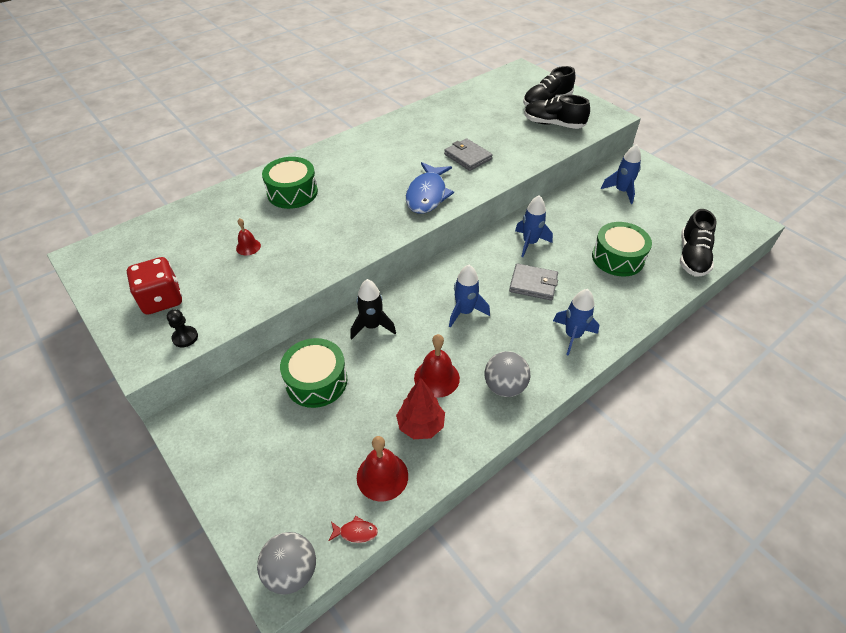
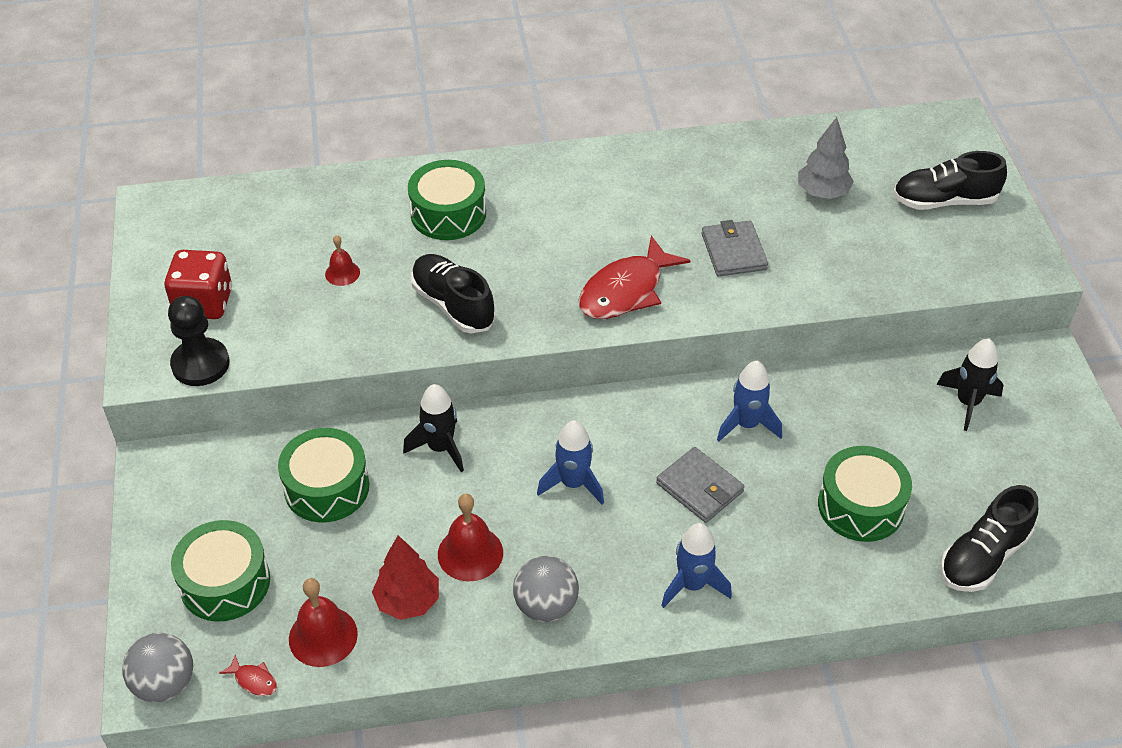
camera: 30 degrees right, 0 degrees up
black pawn [167,309,198,347] -> black pawn [168,296,230,386], size x1.76
blue fish [406,162,454,214] -> red fish [578,236,690,319]
black shoe [524,95,590,129] -> black shoe moved to [411,254,496,334]
blue rocket [601,144,641,204] -> black rocket [937,338,1004,431]
none -> green drum [171,520,270,622]
none -> grey tree [798,117,854,199]

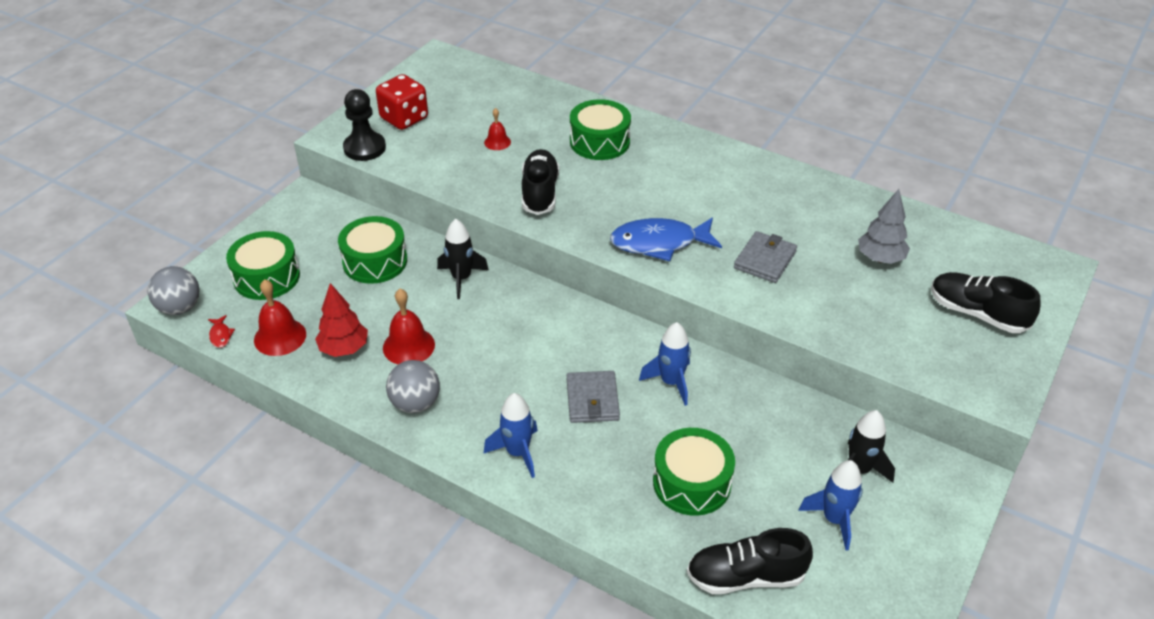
camera: 40 degrees right, 5 degrees down
blue rocket [537,420,604,504] -> blue rocket moved to [798,460,863,550]
red fish [578,236,690,319] -> blue fish [610,218,722,261]

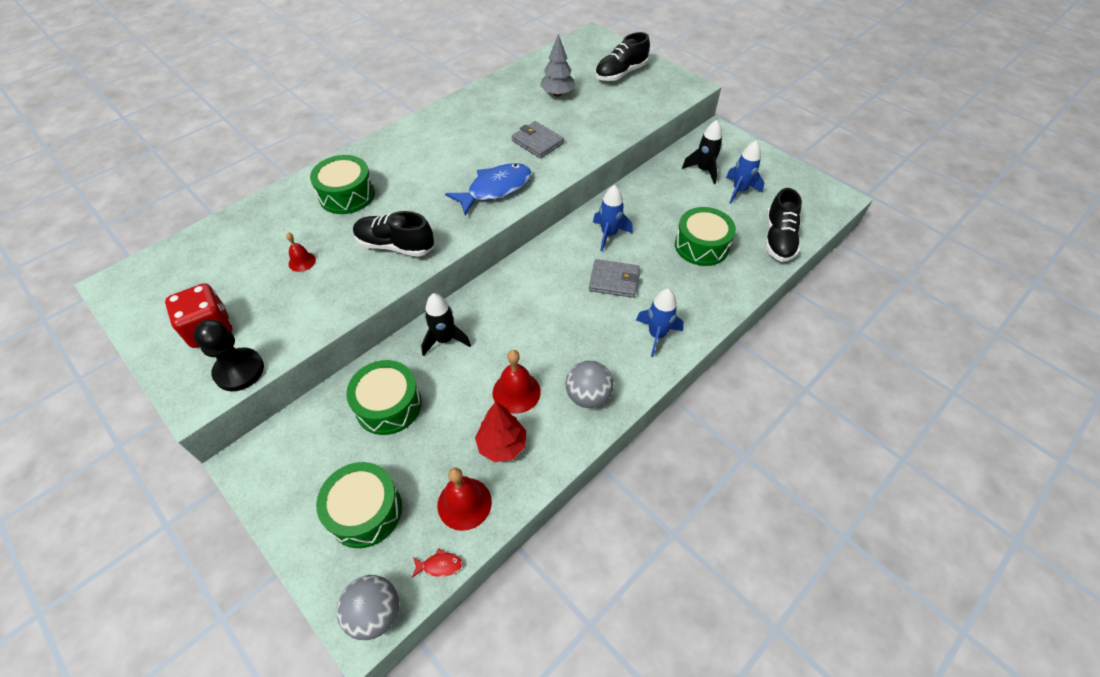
camera: 75 degrees left, 10 degrees up
blue fish [610,218,722,261] -> blue fish turned 135 degrees counterclockwise [445,163,531,215]

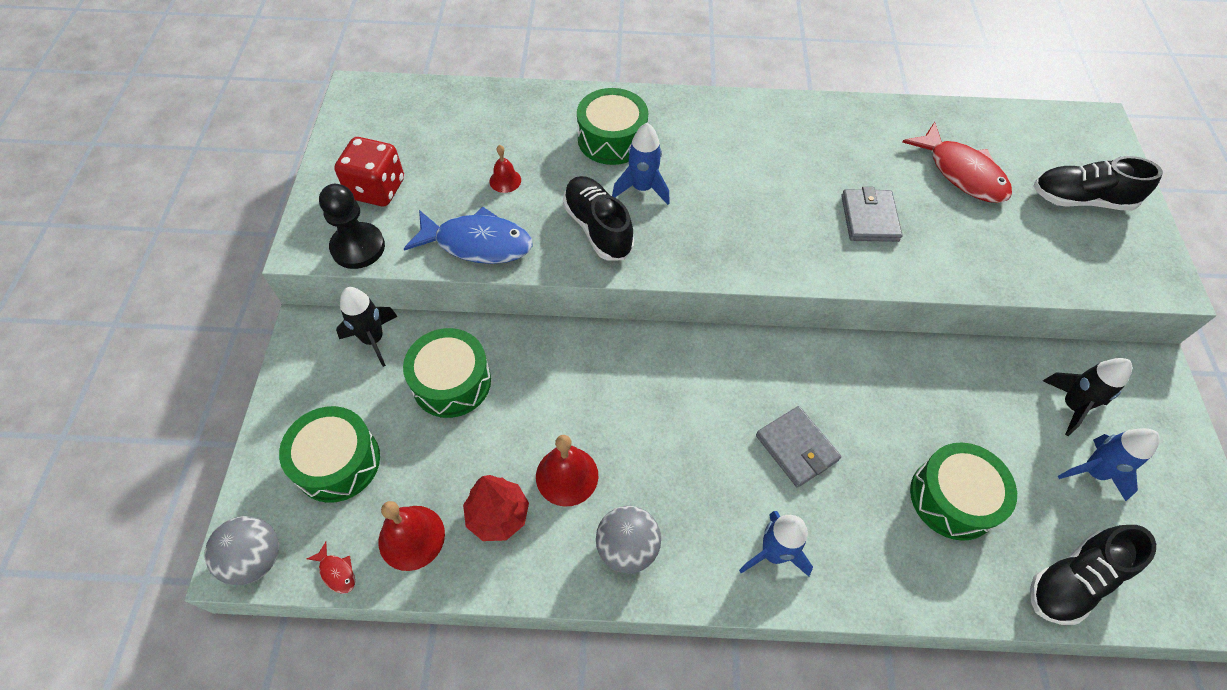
camera: 45 degrees right, 5 degrees up
black rocket [421,293,471,356] -> black rocket moved to [336,287,398,367]
blue fish [445,163,531,215] -> blue fish moved to [404,206,533,264]
grey tree [540,34,575,97] -> red fish [902,122,1012,203]
blue rocket [593,185,633,251] -> blue rocket moved to [612,123,670,205]

